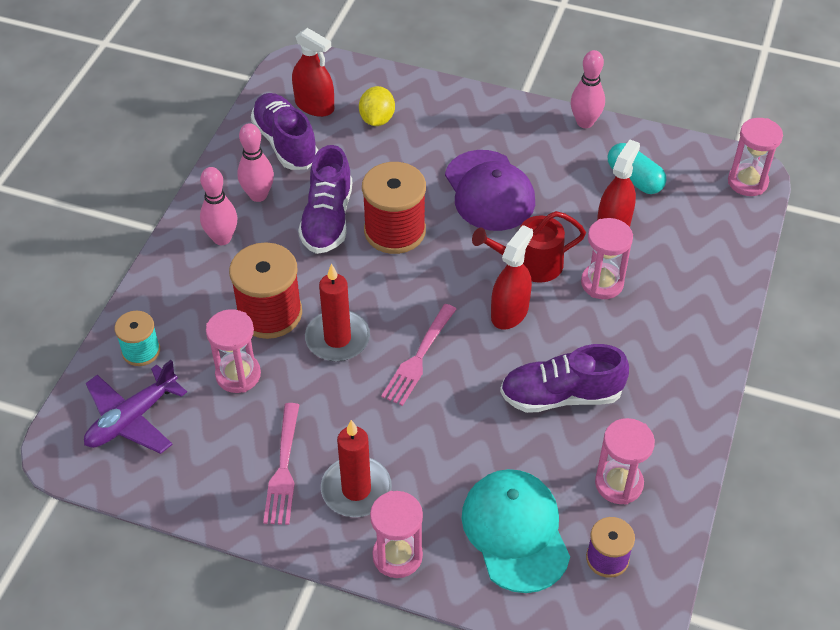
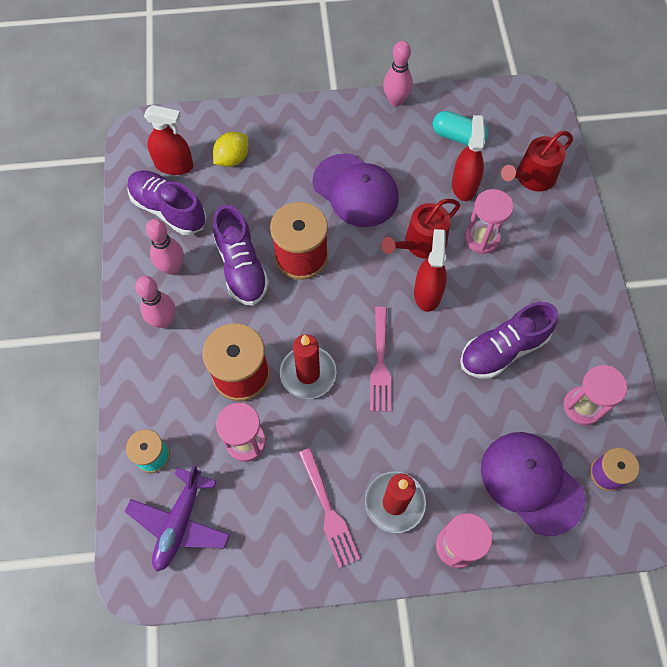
camera: 25 degrees left, 15 degrees up
yellow lemon [359,86,395,126] -> yellow lemon turned 60 degrees clockwise [213,132,249,167]
turquoise cap [462,469,570,593] -> purple cap [481,432,585,536]
pink hourglass [728,118,783,196] -> none
none -> red watering can [501,131,573,192]

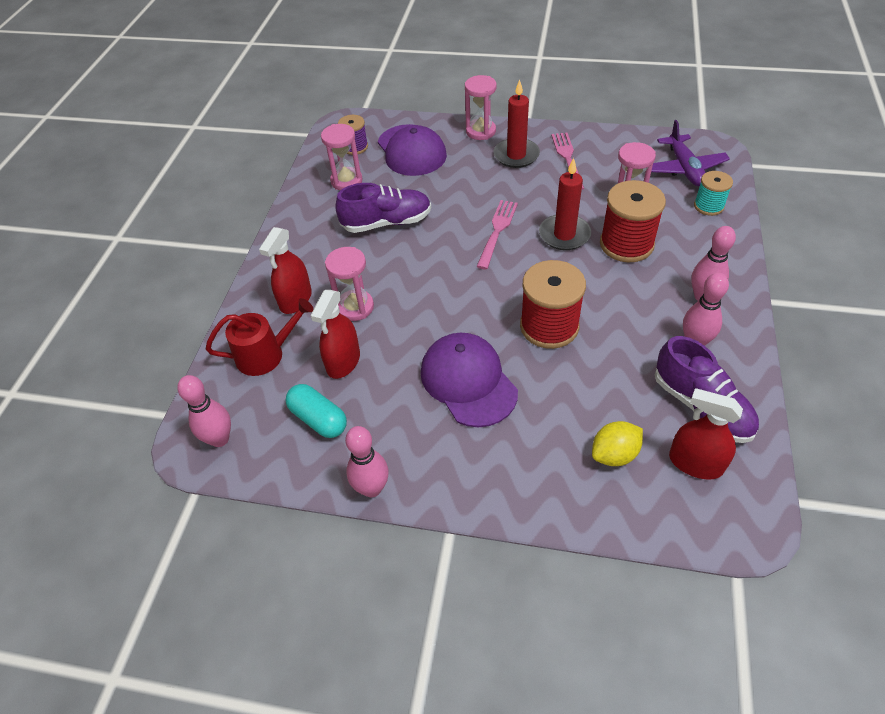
camera: 160 degrees left, 15 degrees down
purple plane [125,465,230,572] -> purple plane turned 135 degrees clockwise [651,120,730,186]
purple shoe [213,205,269,305] -> none
red watering can [381,199,460,259] -> none
red spray bottle [414,229,447,312] -> red spray bottle moved to [259,227,312,314]
none -> pink bowling pin [177,375,231,447]

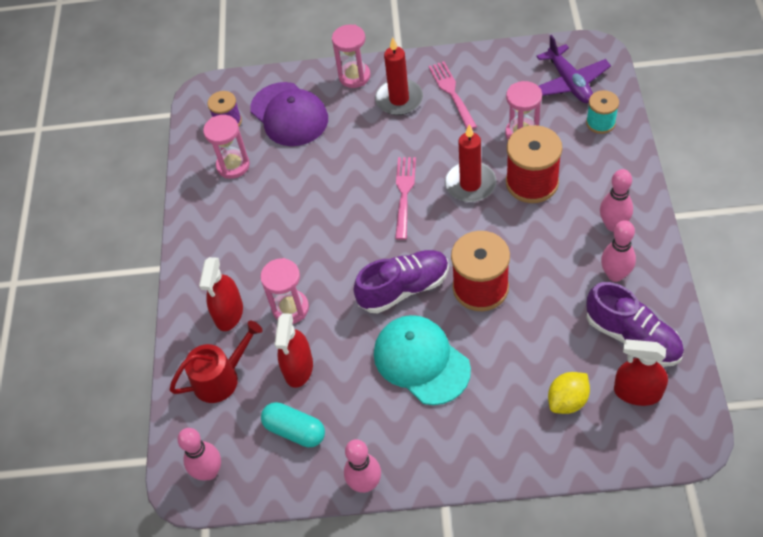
camera: 10 degrees left, 5 degrees up
purple shoe [335,183,431,233] -> purple shoe moved to [353,250,449,313]
purple cap [421,333,518,427] -> turquoise cap [374,315,471,405]

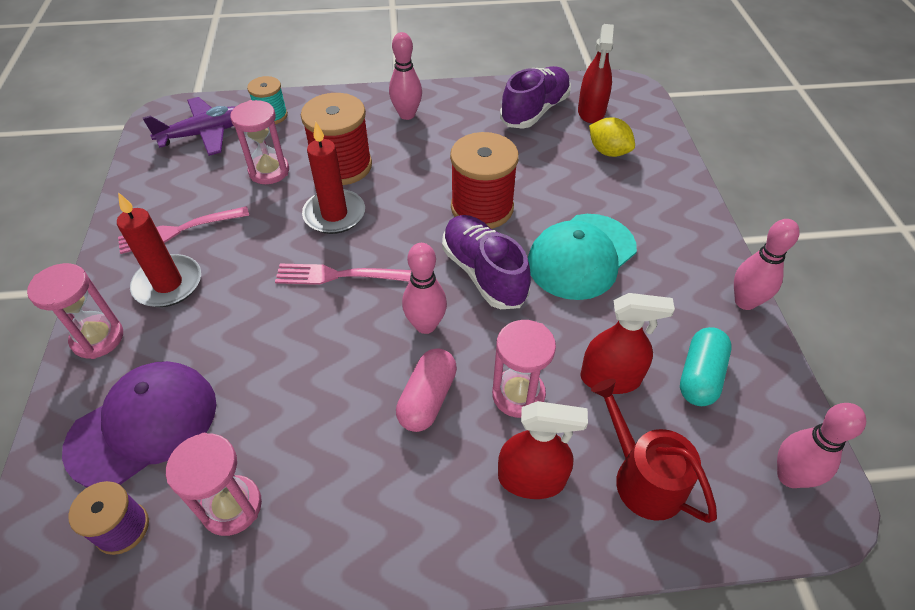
camera: 100 degrees left, 5 degrees down
pink bowling pin [601,220,636,282] -> pink bowling pin moved to [402,243,447,334]
none -> pink capsule [396,349,457,432]

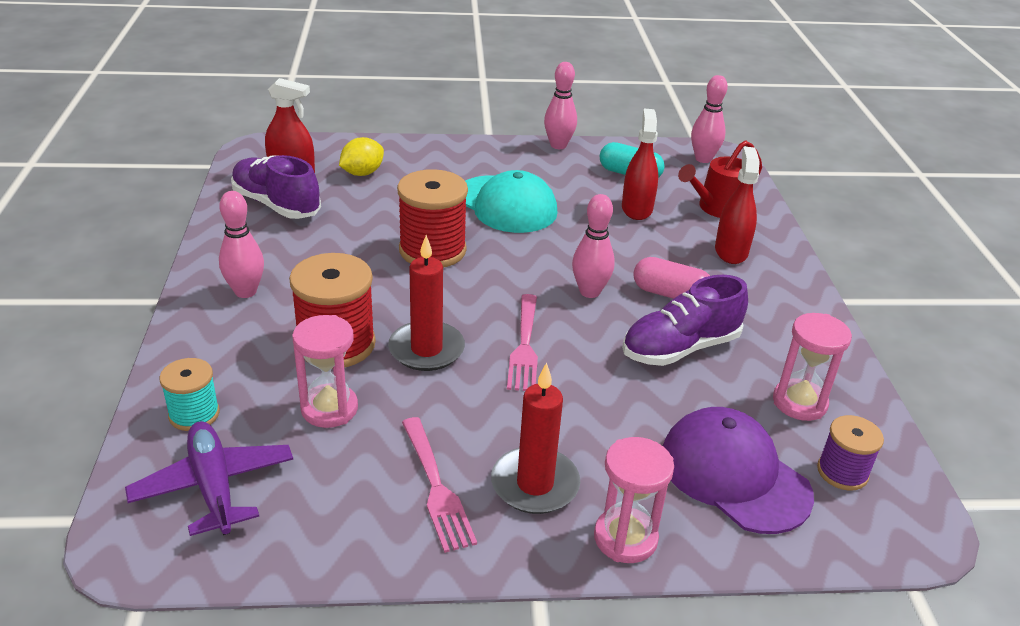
camera: 90 degrees left, 15 degrees down
purple shoe [442,215,531,309] -> purple shoe moved to [622,275,748,366]
pink hourglass [492,320,556,418] -> none

